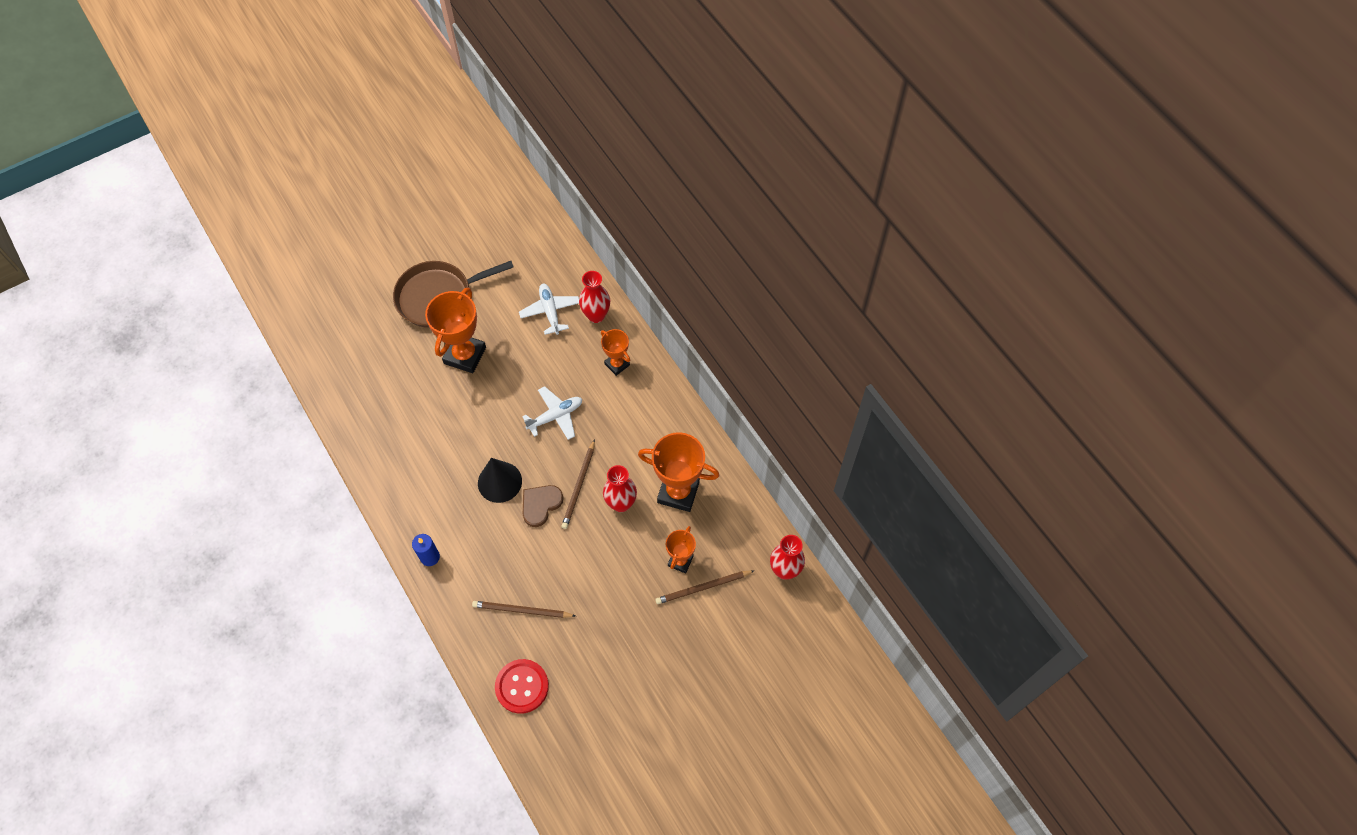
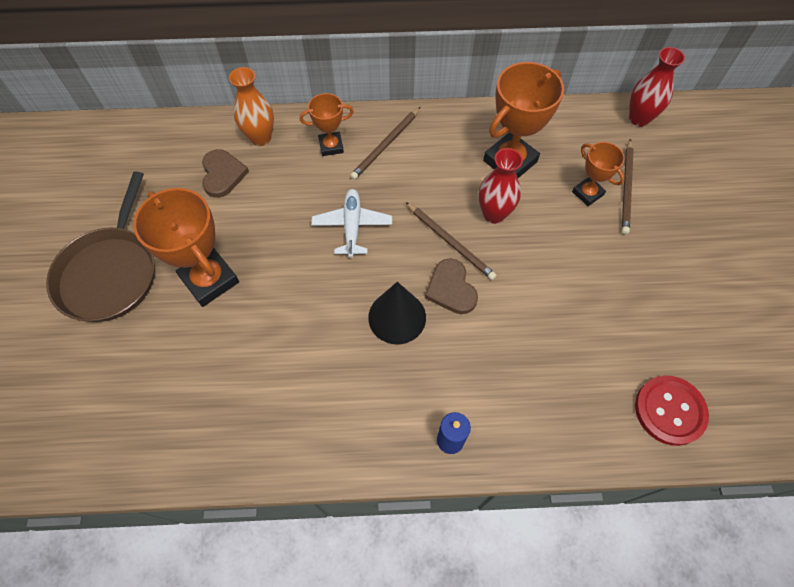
camera: 60 degrees left, 0 degrees up
brown pencil [472,601,575,618] -> brown pencil moved to [350,107,420,180]
white plane [519,284,579,335] -> brown heart [202,149,249,198]
red vase [579,271,610,323] -> orange vase [229,67,274,146]

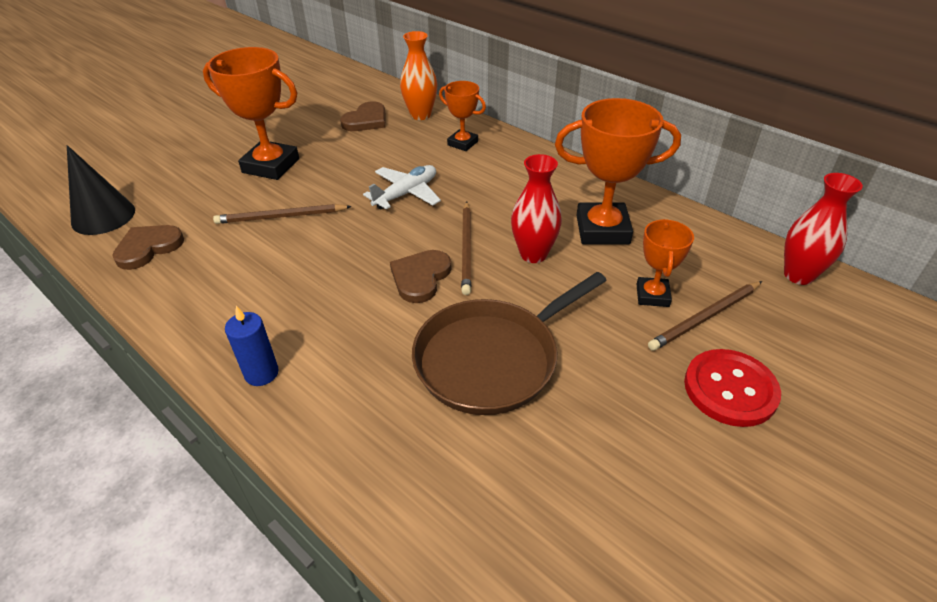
camera: 45 degrees right, 20 degrees down
brown pan [46,172,155,322] -> brown pan moved to [412,272,607,415]
orange trophy [133,188,239,307] -> orange trophy turned 75 degrees counterclockwise [203,47,299,180]
brown pencil [350,107,420,180] -> brown pencil moved to [213,204,352,224]
black cone [368,282,426,344] -> black cone moved to [67,145,135,235]
red button [635,375,709,446] -> red button moved to [684,349,781,427]
none -> brown heart [112,225,184,270]

